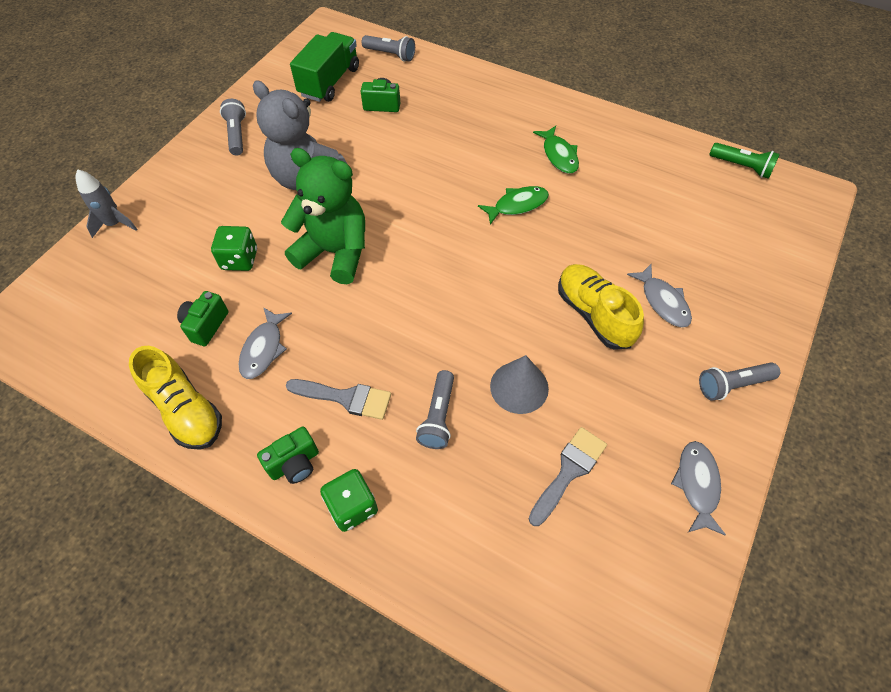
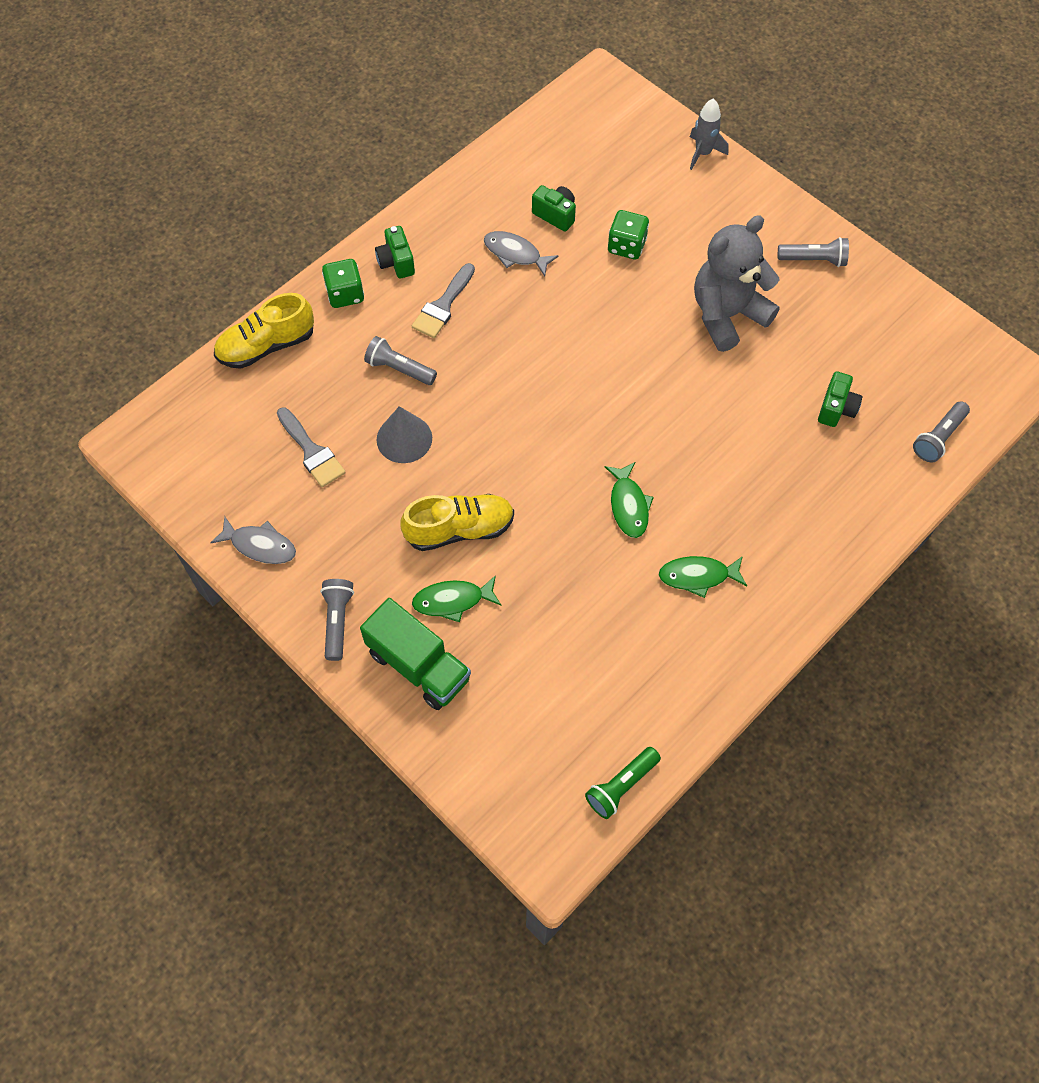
camera: 105 degrees right, 5 degrees up
yellow shoe [129,346,222,450] -> yellow shoe moved to [214,293,314,369]
green teddy bear [281,148,365,284] -> none
green truck [290,32,359,102] -> green truck moved to [360,598,471,710]
grey fish [627,264,692,327] -> green fish [412,575,501,622]

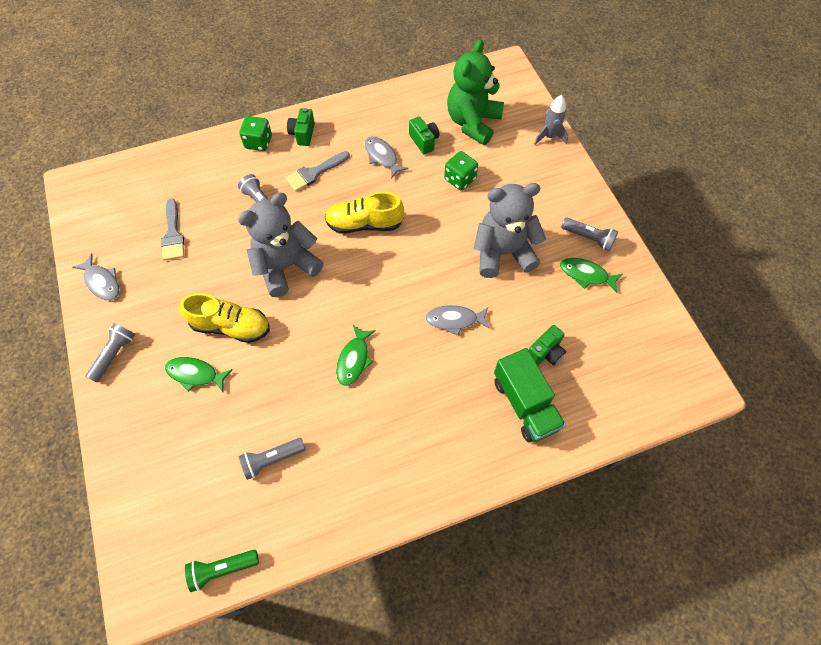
camera: 25 degrees right, 0 degrees up
yellow shoe [214,293,314,369] -> yellow shoe moved to [325,192,404,233]
green truck [360,598,471,710] -> green truck moved to [494,348,566,442]
grey cone [376,406,432,463] -> none
green fish [659,556,747,598] -> green fish moved to [560,258,622,293]
grey flashlight [913,401,970,462] -> grey flashlight moved to [238,438,306,480]
none -> grey teddy bear [238,192,324,297]
none -> grey fish [425,305,490,336]
none -> green teddy bear [447,39,504,145]

